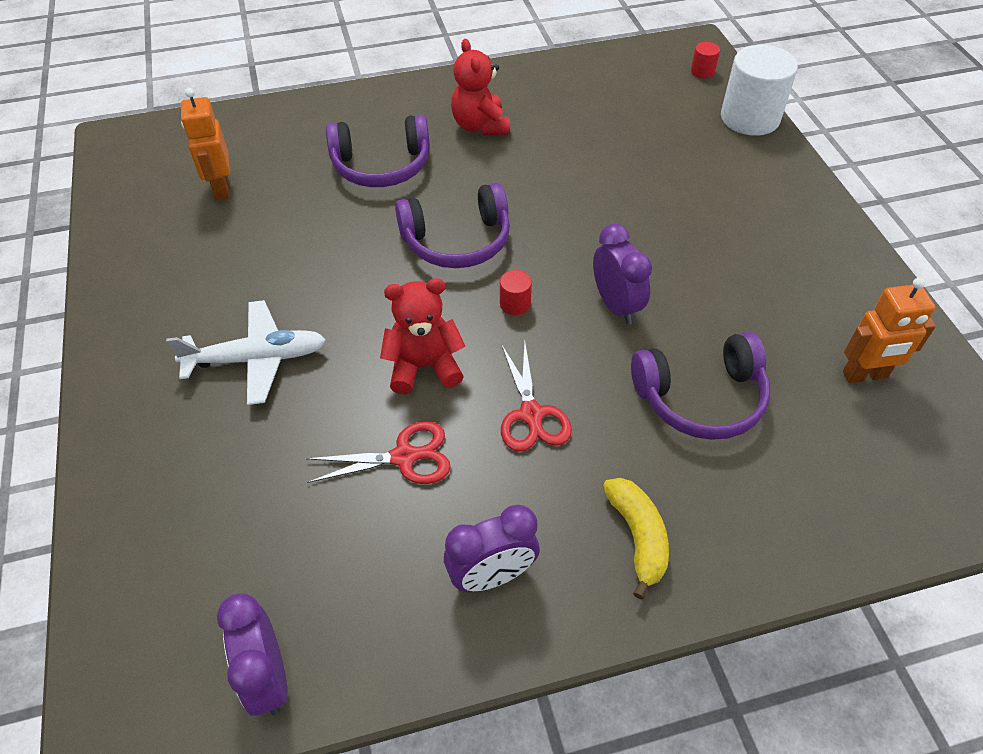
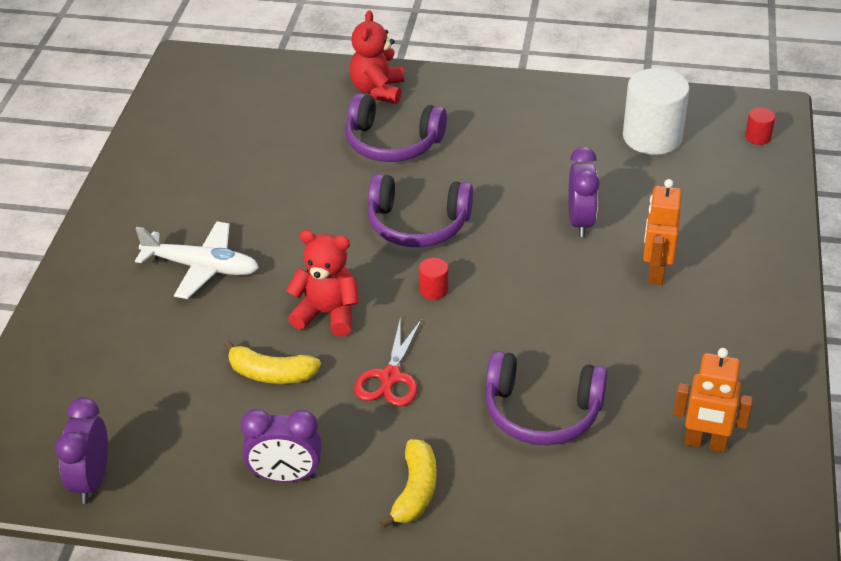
camera: 25 degrees right, 10 degrees down
orange robot [181,88,230,200] -> orange robot moved to [643,179,682,285]
red scissors [306,421,451,484] -> yellow banana [224,340,321,384]
red teddy bear [451,39,510,136] -> red teddy bear moved to [350,10,404,104]
purple clock [593,224,652,325] -> purple clock moved to [569,147,600,237]
white cylinder [721,45,798,136] -> white cylinder moved to [623,68,690,155]

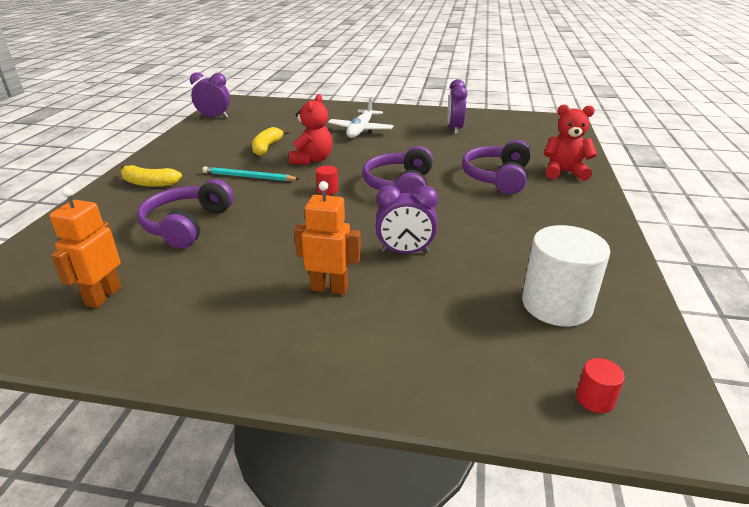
camera: 90 degrees right, 10 degrees down
purple clock [241,409,322,482] -> purple clock moved to [448,79,467,134]
red scissors [354,317,422,407] -> turquoise pencil [202,166,299,181]

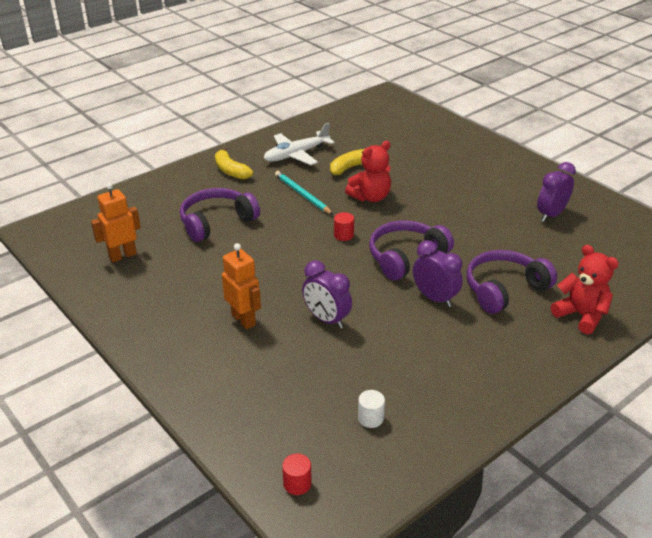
camera: 40 degrees right, 5 degrees up
purple clock [190,72,230,118] -> purple clock moved to [413,240,463,307]
white plane [328,97,394,138] -> white plane moved to [264,123,335,165]
white cylinder [522,225,610,326] -> white cylinder [358,390,385,428], size x0.43

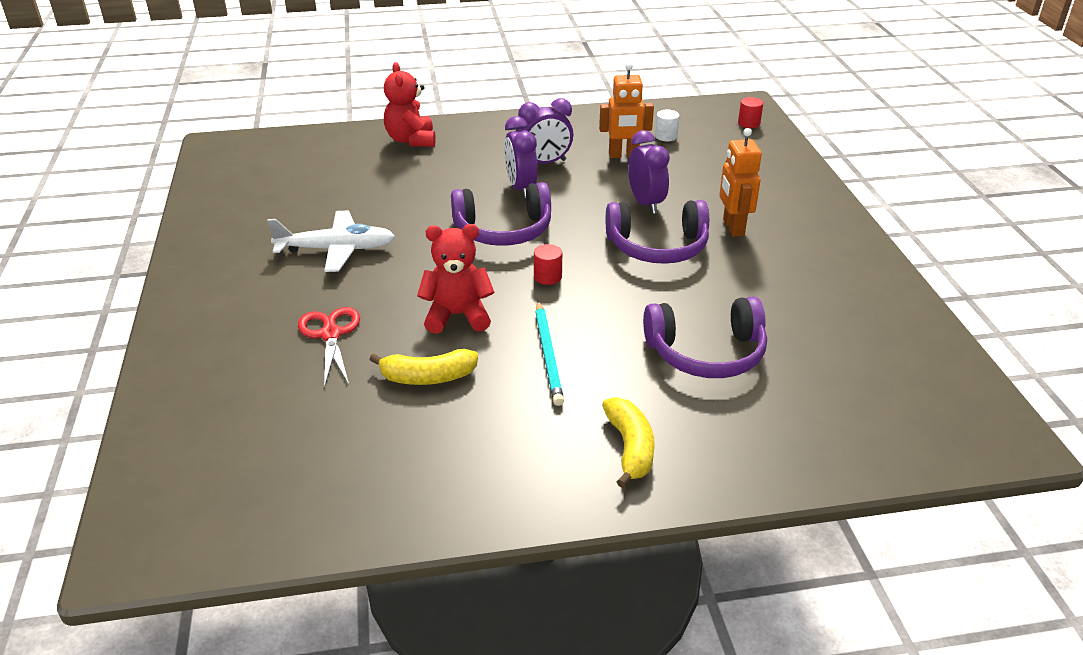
camera: 150 degrees left, 0 degrees up
orange robot [91,183,141,263] -> orange robot moved to [599,63,654,158]
white plane [264,123,335,165] -> white plane moved to [267,211,395,272]
purple headphones [467,250,557,314] -> purple headphones moved to [606,200,709,264]
purple clock [537,162,576,222] -> purple clock moved to [517,98,573,164]
none -> red scissors [298,307,360,388]

